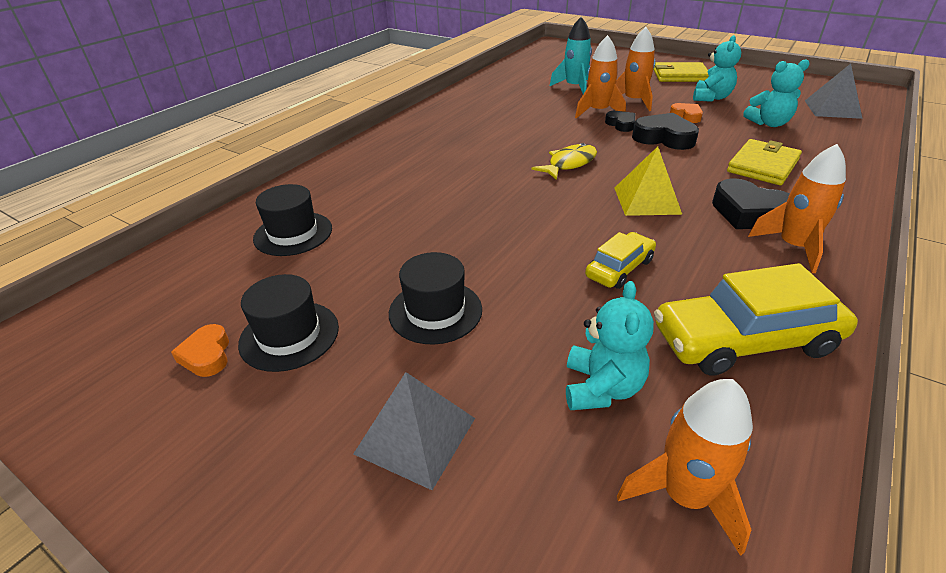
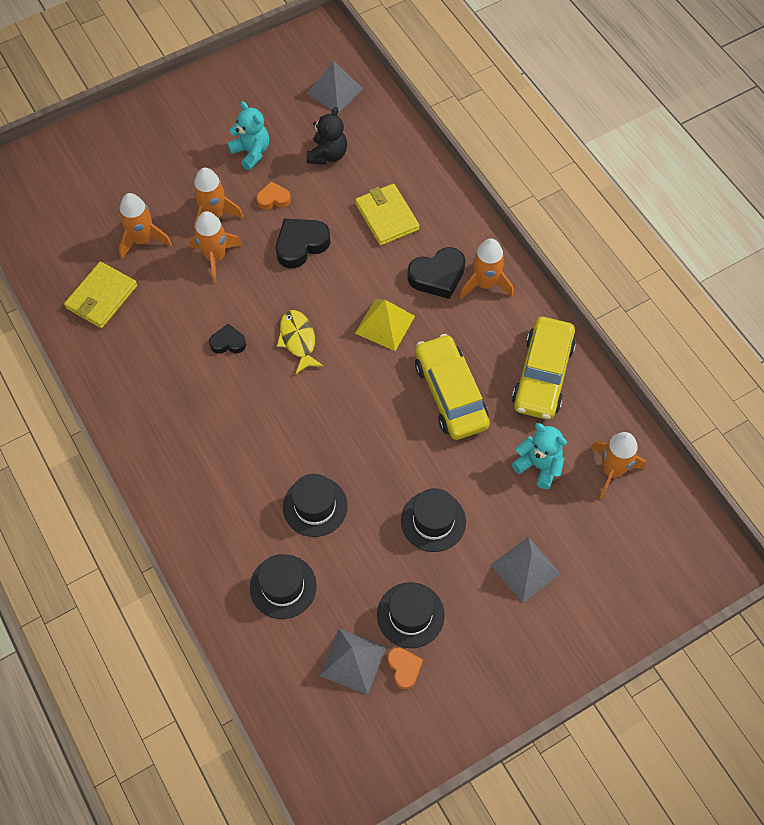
camera: 65 degrees left, 25 degrees up
orange heart [171,324,229,377] -> orange heart turned 120 degrees counterclockwise [387,647,423,690]
turquoise rocket [549,17,592,94] -> orange rocket [119,193,172,259]
yellow car [585,232,656,289] -> yellow car [415,334,490,440], size x1.79
black heart [605,111,635,132] -> black heart moved to [209,324,246,354]
yellow wallet [653,62,709,82] -> yellow wallet moved to [64,261,137,328]
turquoise teddy bear [743,59,810,127] -> black teddy bear [306,107,347,165]
none -> black hat [283,474,348,537]
none -> grey pyramid [320,629,386,695]

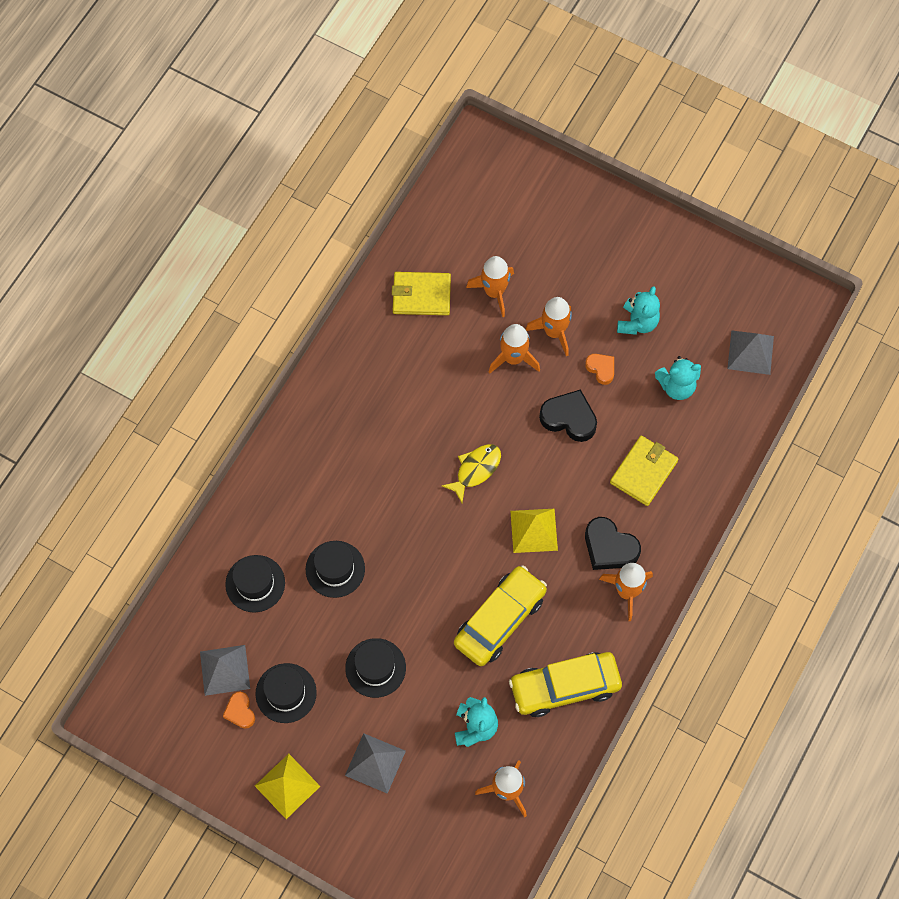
camera: 60 degrees right, 5 degrees up
black heart [209,324,246,354] -> none
black teddy bear [306,107,347,165] -> turquoise teddy bear [655,356,701,400]
orange heart [387,647,423,690] -> orange heart turned 120 degrees clockwise [223,692,255,728]
none -> yellow pyramid [255,754,321,819]

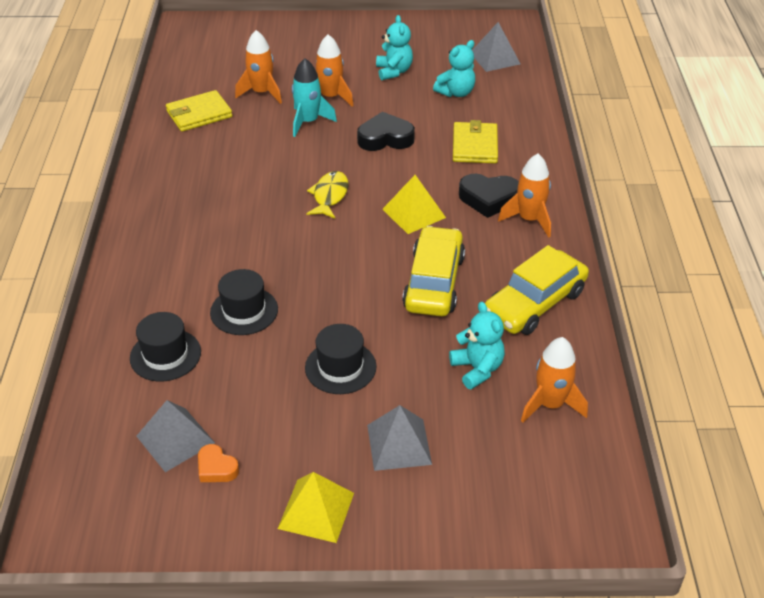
camera: 30 degrees left, 25 degrees down
black hat [255,663,317,723] -> none
orange rocket [489,324,540,373] -> turquoise rocket [292,58,337,137]
orange heart [585,354,614,385] -> none

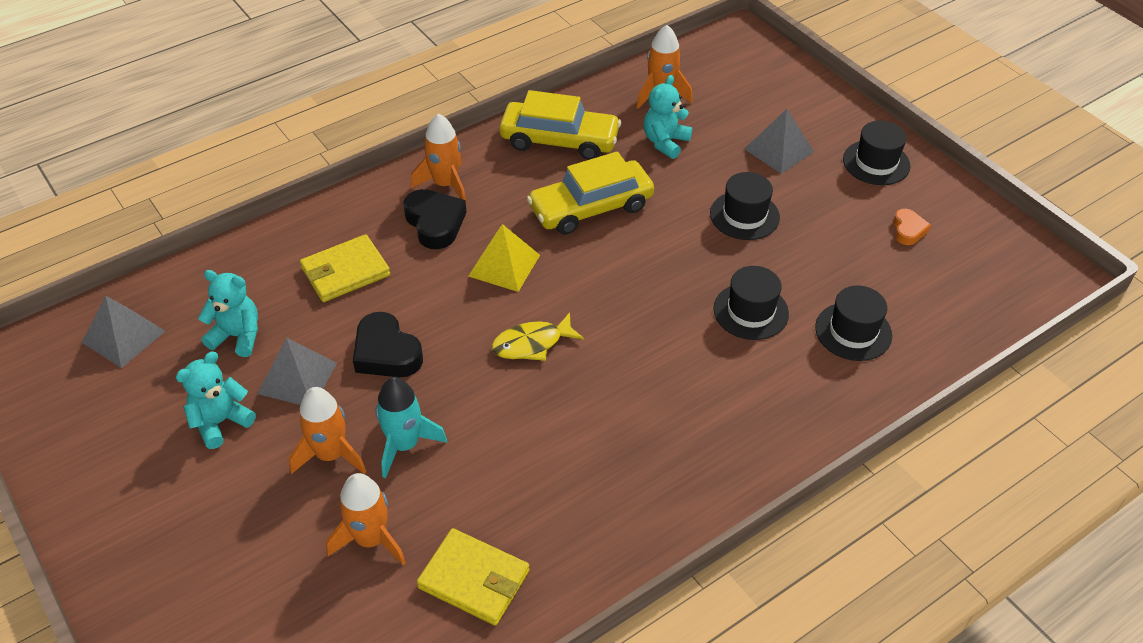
camera: 125 degrees left, 5 degrees up
grey pyramid [136,400,215,472] -> grey pyramid moved to [257,338,337,405]
yellow pyramid [278,472,354,543] -> black hat [843,121,910,185]

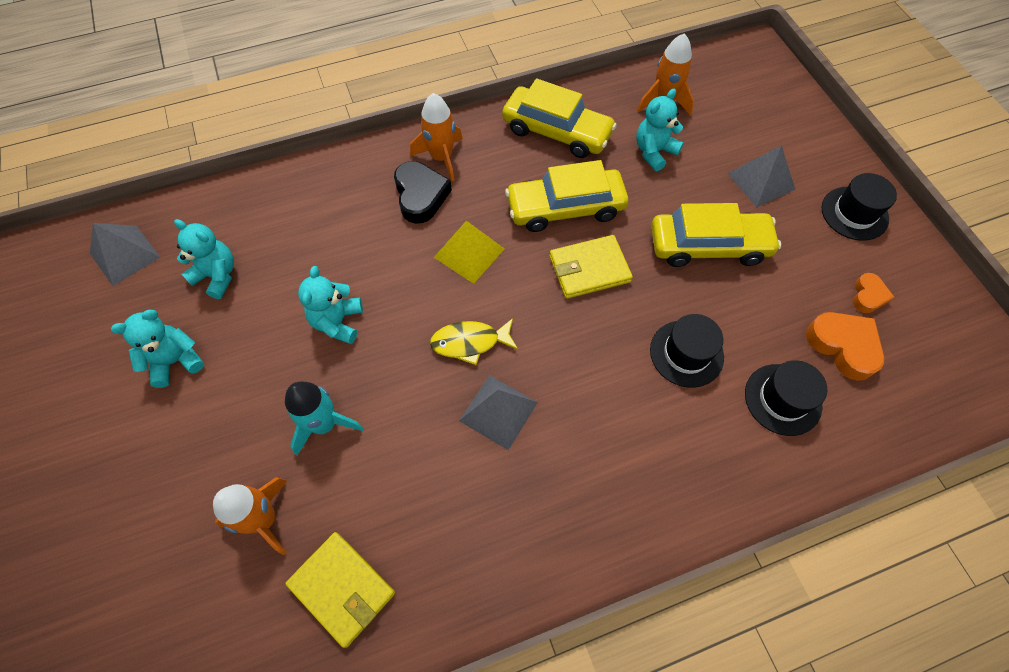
camera: 15 degrees right, 15 degrees up
grey pyramid [257,338,337,405] -> grey pyramid moved to [459,375,538,450]
orange rocket [289,387,366,474] -> none
yellow wallet [300,234,390,302] -> yellow wallet moved to [549,235,633,299]
black heart [353,312,423,377] -> turquoise teddy bear [298,266,363,344]
black hat [710,172,780,240] -> yellow car [651,203,781,267]
none -> orange heart [806,312,884,381]

